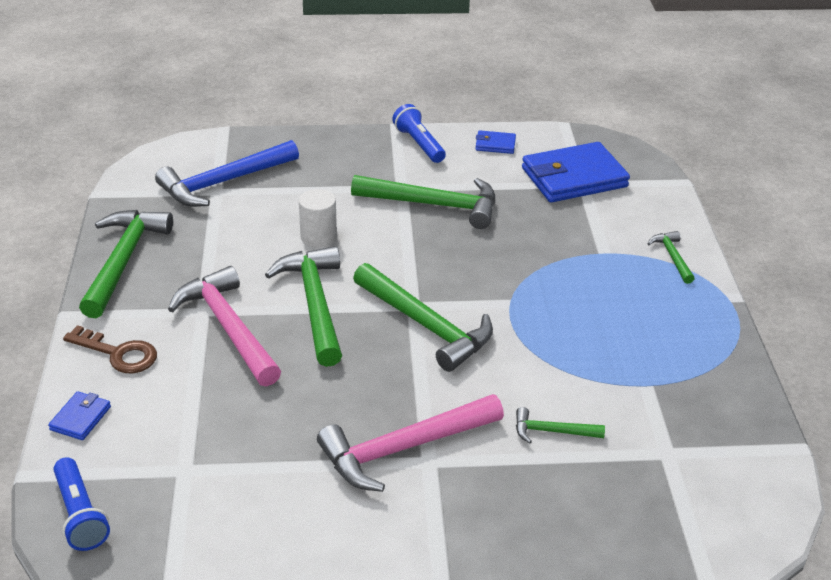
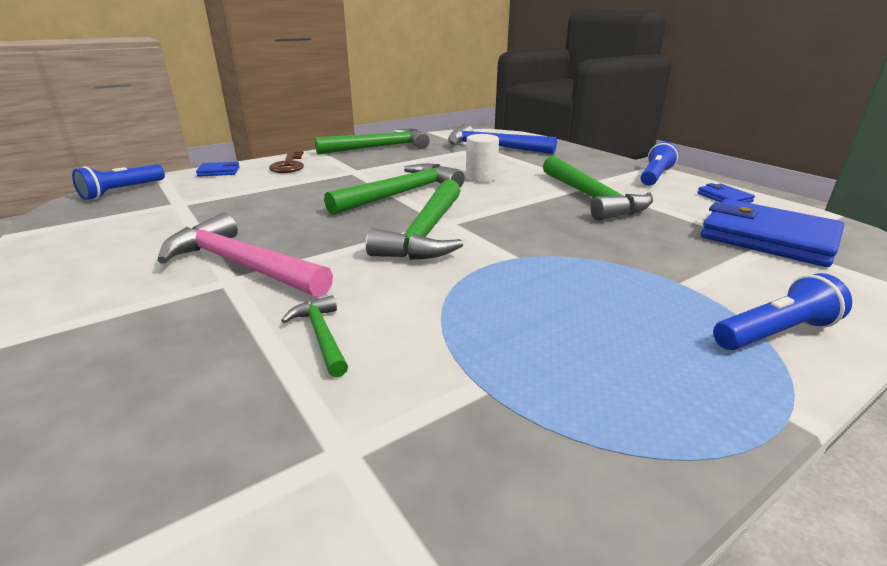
camera: 60 degrees right, 10 degrees down
pink hammer [168,266,281,387] -> none
green hammer [647,231,695,284] -> blue flashlight [713,273,852,350]

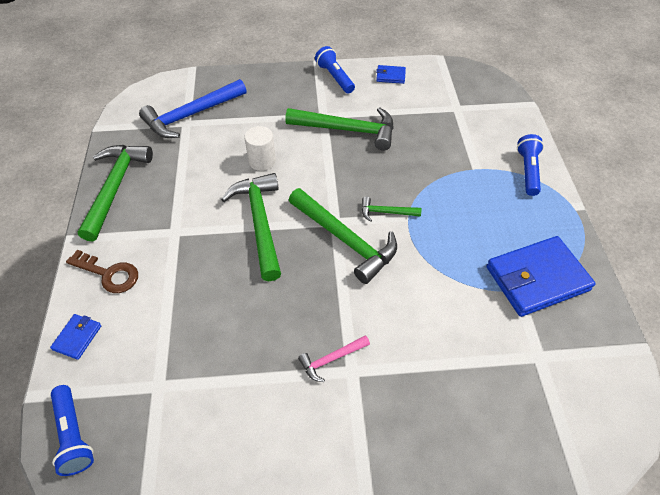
camera: 60 degrees left, 25 degrees up
pink hammer [157,213,333,298] -> pink hammer [298,335,370,382], size x0.49
green hammer [281,295,348,377] -> green hammer moved to [362,196,421,222]
blue wallet [701,199,844,267] -> blue wallet moved to [486,236,596,317]

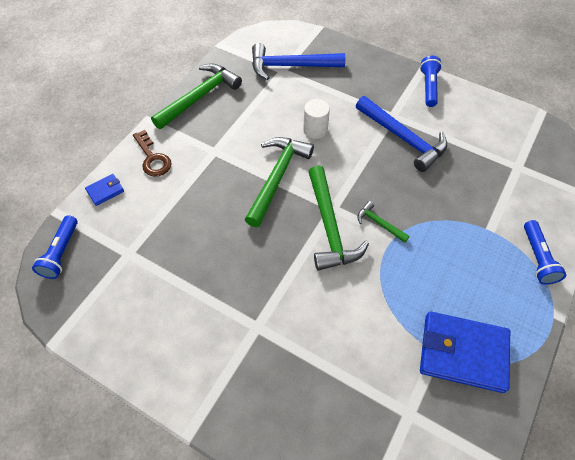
camera: 35 degrees right, 5 degrees up
green hammer [285,107,394,151] -> blue hammer [356,96,447,172]
pink hammer [298,335,370,382] -> none
blue wallet [376,65,406,84] -> none
blue flashlight [517,134,544,196] -> blue flashlight turned 135 degrees clockwise [524,220,566,285]

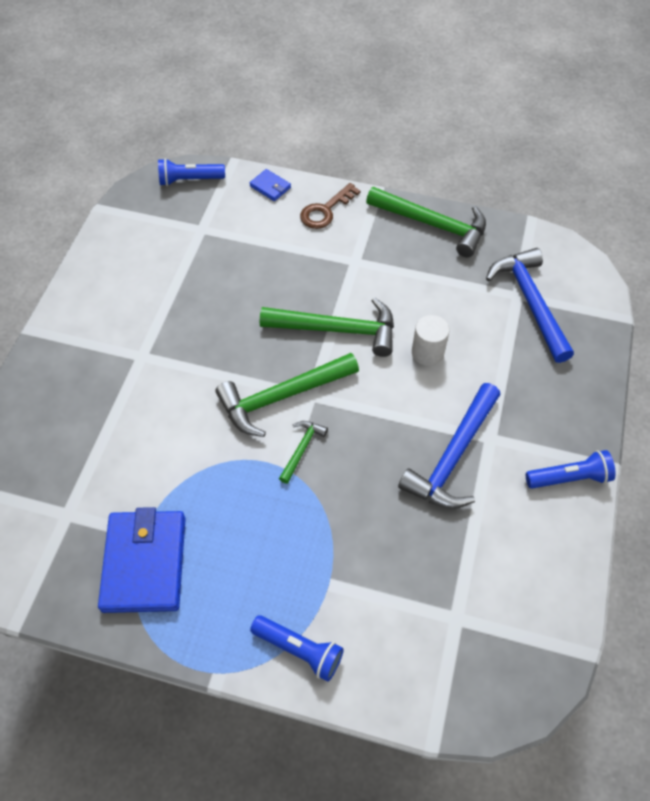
camera: 75 degrees right, 0 degrees up
blue flashlight [524,220,566,285] -> blue flashlight turned 135 degrees counterclockwise [250,615,344,682]

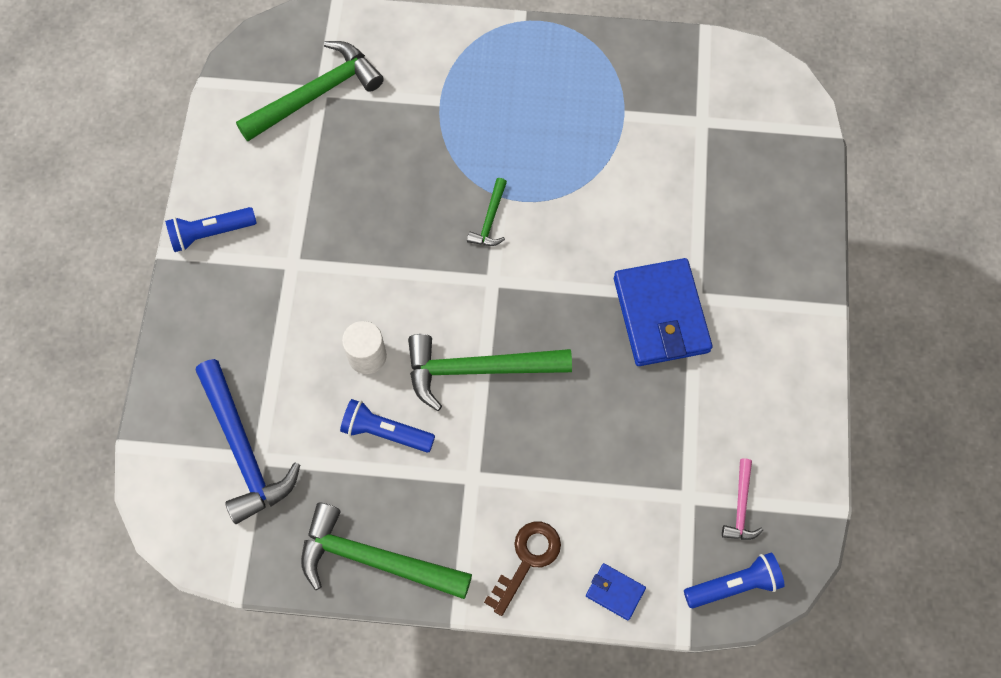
camera: 170 degrees right, 10 degrees up
blue wallet [98,507,186,613] -> blue wallet moved to [614,258,712,366]
green hammer [216,353,359,437] -> green hammer moved to [236,41,384,141]
blue flashlight [250,615,344,682] -> blue flashlight moved to [340,399,435,453]
blue hammer [398,383,500,509] -> none
none -> pink hammer [722,459,763,540]

